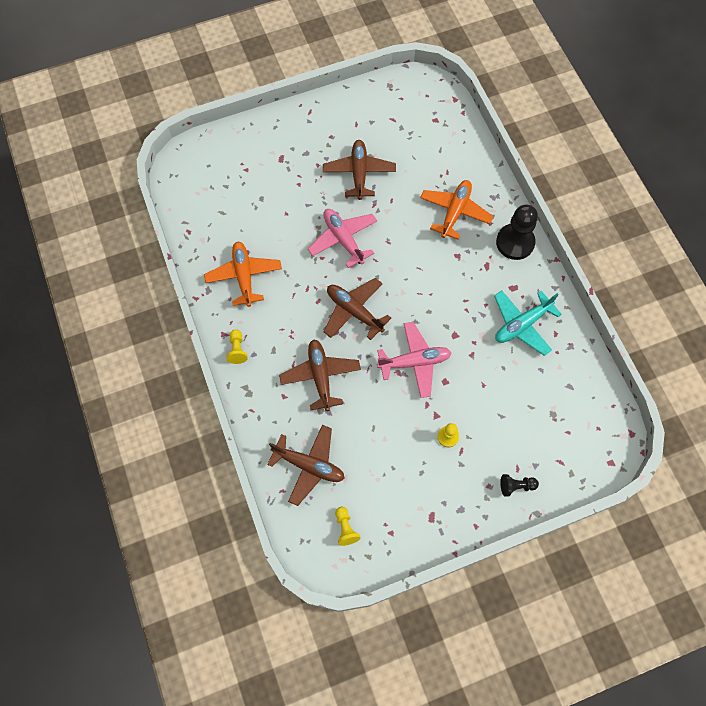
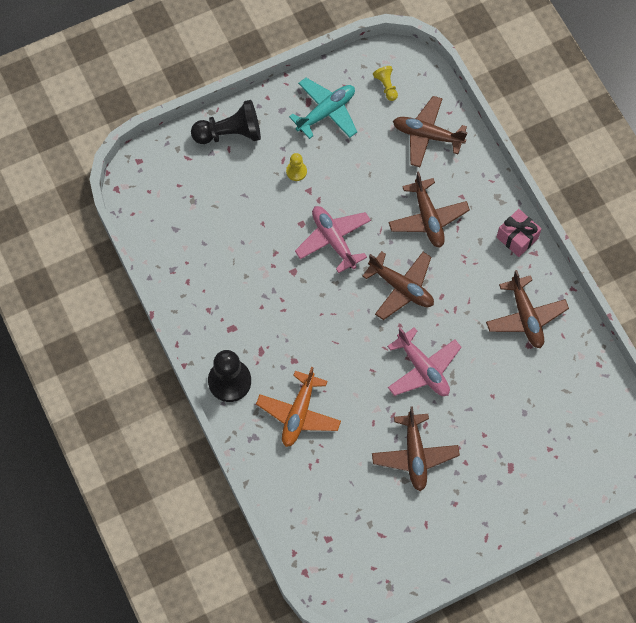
camera: 175 degrees right, 0 degrees up
orange plane [204,242,282,307] -> brown plane [486,270,569,348]
yellow pawn [226,329,248,364] -> pink gift [497,209,542,257]
pink plane [377,322,452,398] -> pink plane turned 75 degrees clockwise [295,206,371,273]
turquoise plane [494,291,562,356] -> turquoise plane moved to [289,78,357,139]
black pawn [500,474,539,497] -> black pawn [191,100,261,144], size x1.97

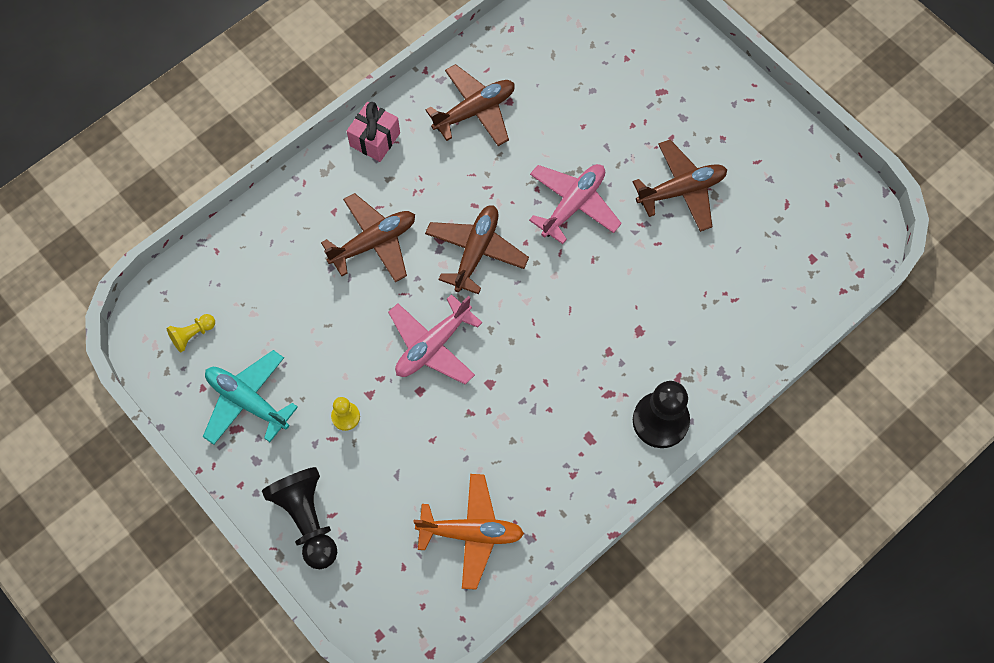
camera: 105 degrees left, 0 degrees up
orange plane [256,367,341,447] -> orange plane moved to [413,474,524,590]
brown plane [393,96,468,167] -> none

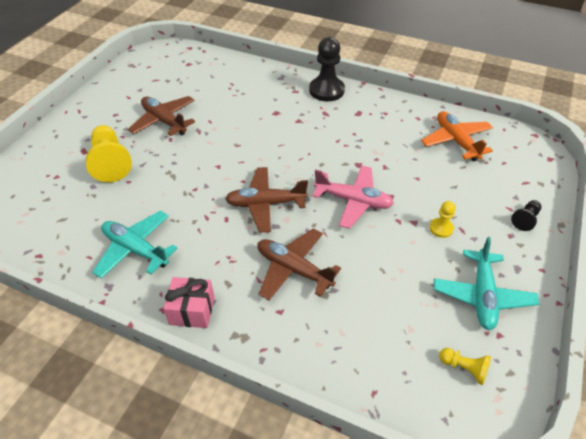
camera: 115 degrees left, 20 degrees down
black pawn [262,467,337,569] -> black pawn [511,200,541,231], size x0.51
brown plane [426,64,515,146] -> turquoise plane [92,211,178,279]
pink plane [529,164,622,244] -> none
none -> yellow pawn [86,125,132,182]

